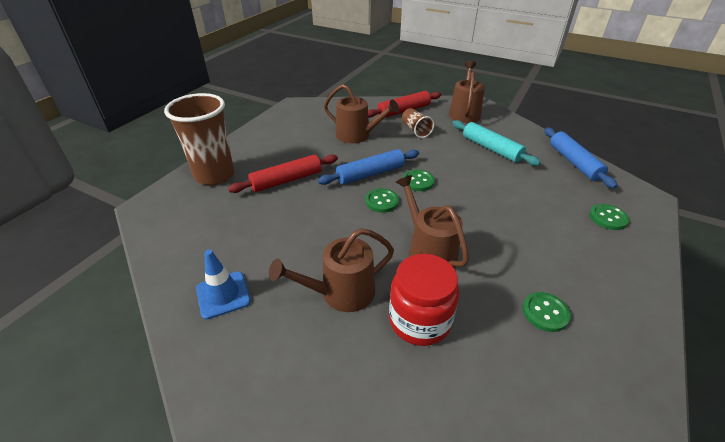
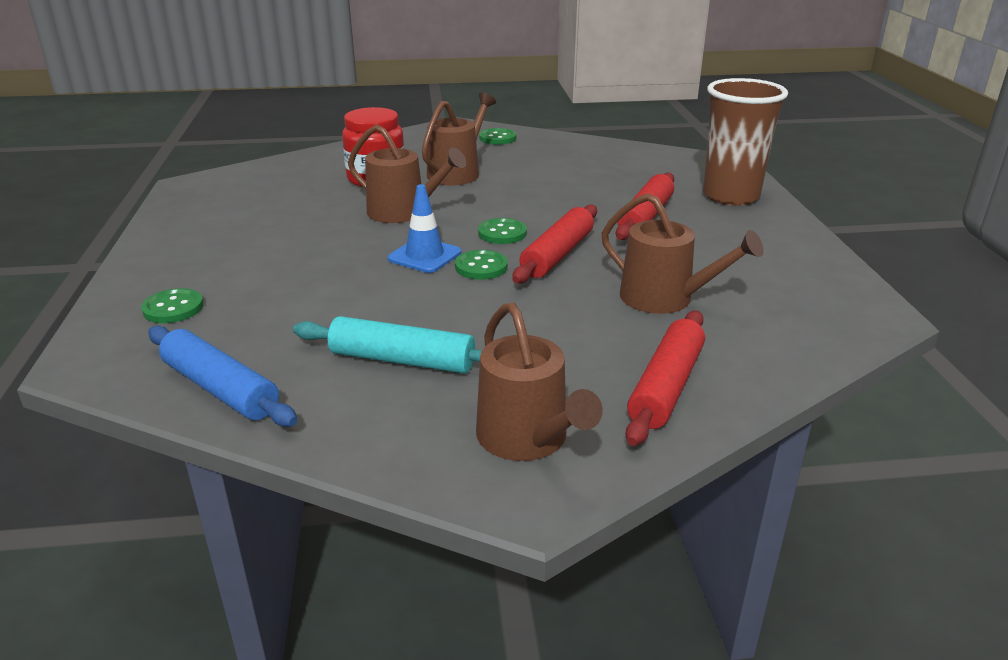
camera: 145 degrees right, 10 degrees down
blue traffic cone [196,250,251,319] -> blue traffic cone moved to [388,184,461,273]
blue rolling pin [318,149,419,185] -> red rolling pin [512,204,597,283]
brown watering can [324,84,399,143] -> brown watering can turned 135 degrees counterclockwise [601,193,764,314]
brown cup [402,108,434,138] -> none
green button [523,292,571,332] -> green button moved to [479,128,516,145]

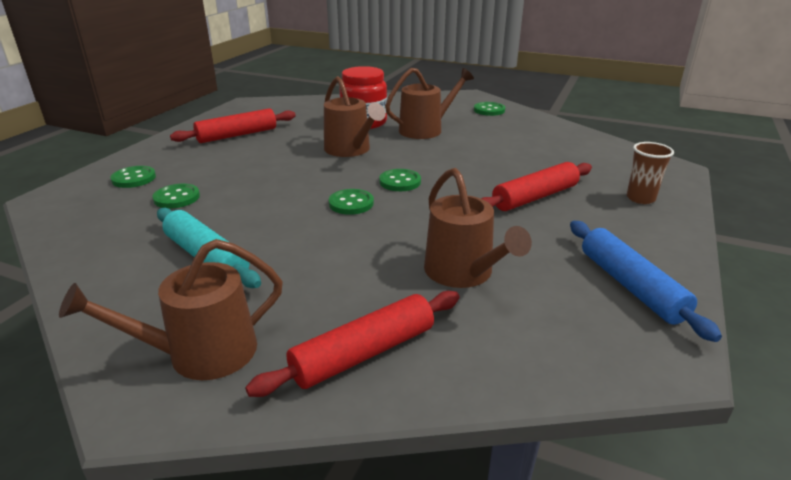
camera: 30 degrees right, 0 degrees up
blue rolling pin [148,326,298,427] -> blue rolling pin moved to [570,221,722,342]
blue traffic cone [388,184,461,273] -> none
brown watering can [476,303,603,461] -> brown watering can turned 60 degrees clockwise [59,239,283,380]
red rolling pin [512,204,597,283] -> red rolling pin moved to [170,108,296,143]
brown cup [703,78,788,206] -> brown cup [627,142,674,204], size x0.50
none -> green button [152,184,200,209]

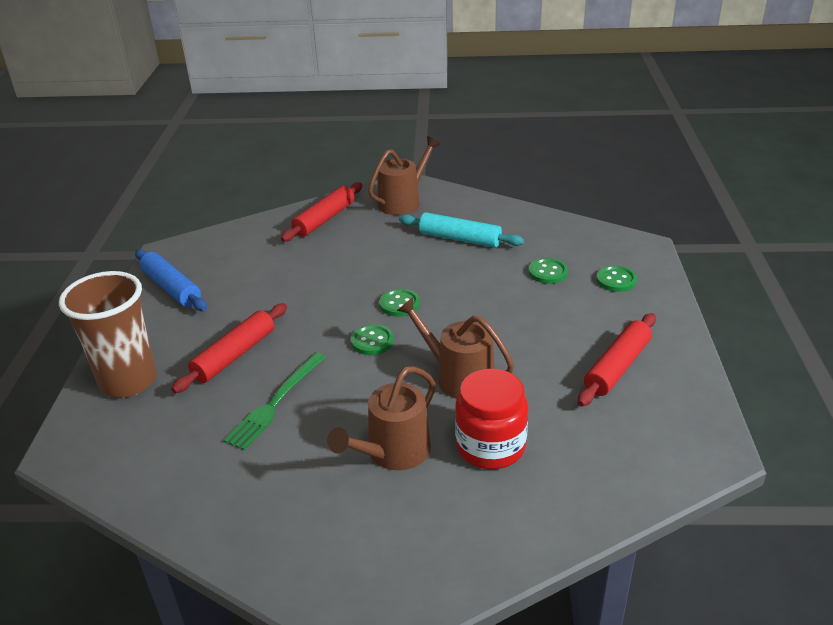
camera: 160 degrees right, 5 degrees up
brown watering can [424,168,532,288] -> none
green button [474,102,505,116] -> none
brown cup [627,142,674,204] -> brown cup [59,271,157,398], size x2.01
none -> green fork [224,352,325,450]

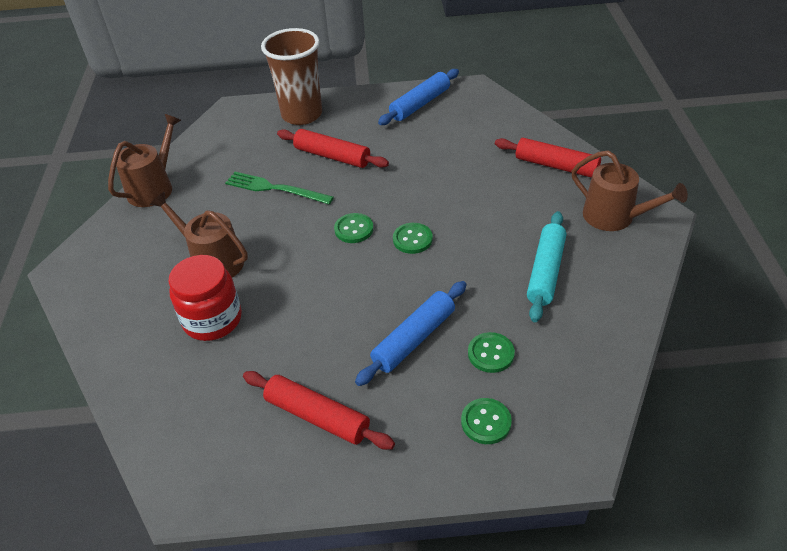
camera: 85 degrees right, 10 degrees up
brown watering can [397,297,514,399] -> brown watering can moved to [108,114,181,207]
none -> blue rolling pin [355,281,467,386]

